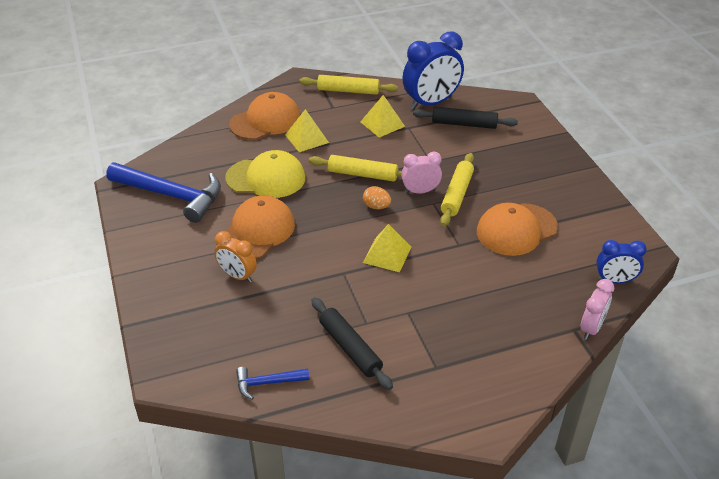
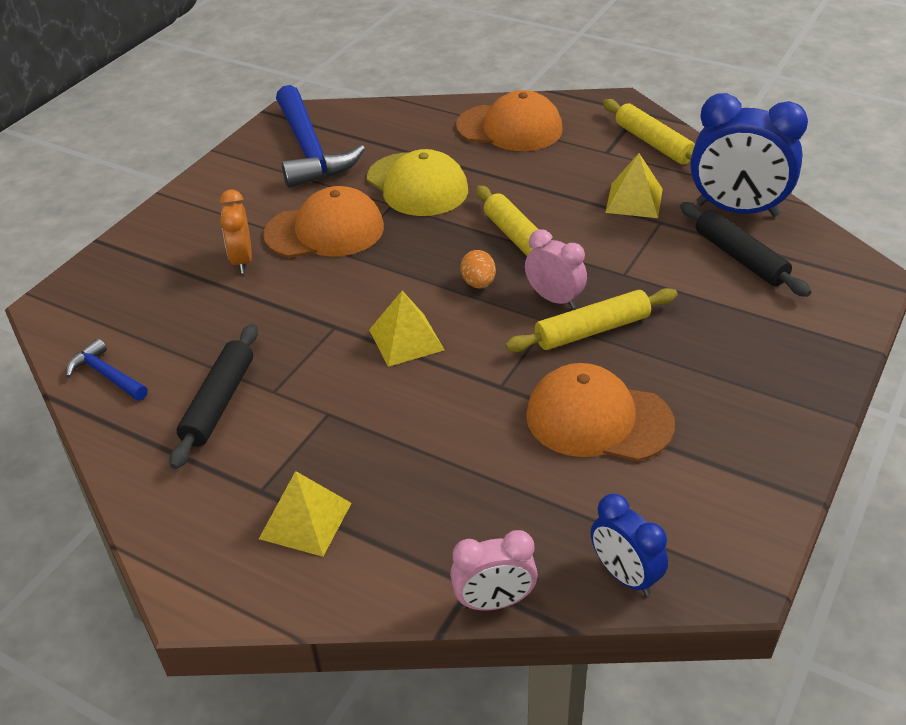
camera: 50 degrees right, 0 degrees up
yellow pyramid [285,109,329,152] -> yellow pyramid moved to [259,471,351,557]

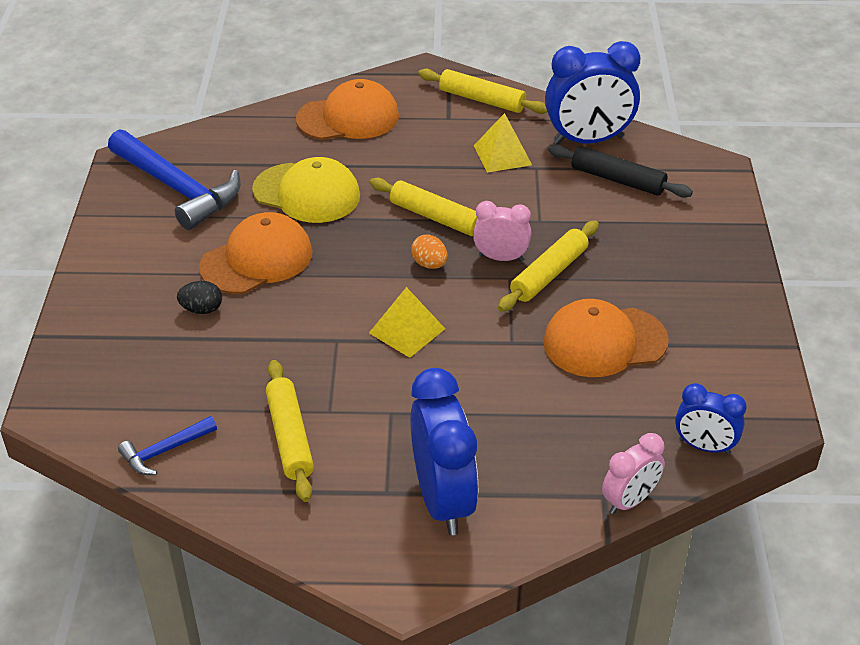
camera: 30 degrees left, 0 degrees up
blue hammer [66,339,148,401] -> blue hammer turned 45 degrees counterclockwise [118,416,217,475]
black rolling pin [169,324,258,469] -> yellow rolling pin [266,360,314,502]
orange clock [220,189,252,273] -> black egg [177,281,222,314]
yellow pyramid [259,471,351,557] -> blue clock [410,368,478,535]

